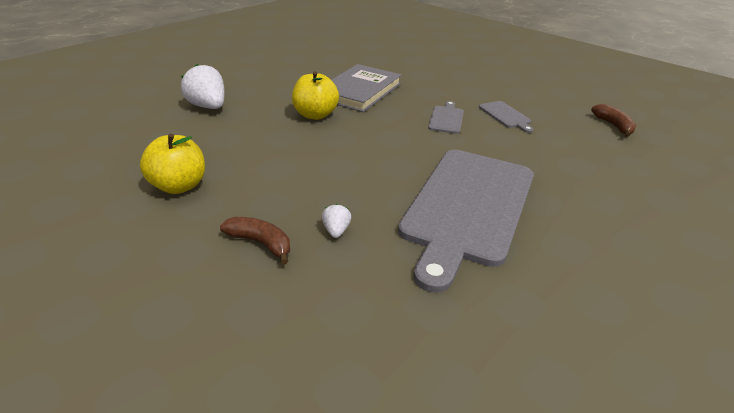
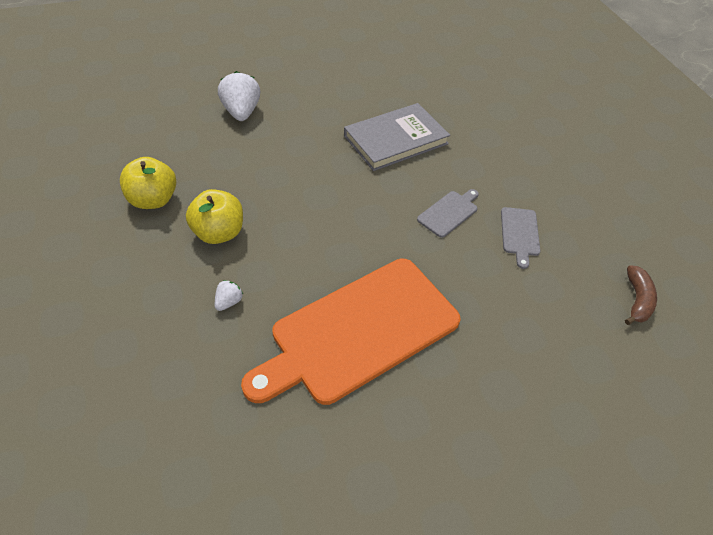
camera: 30 degrees right, 15 degrees up
brown banana [220,217,290,265] -> none
yellow apple [292,71,339,120] -> yellow apple moved to [186,189,243,244]
grey cutting board [398,150,534,293] -> orange cutting board [241,259,461,405]

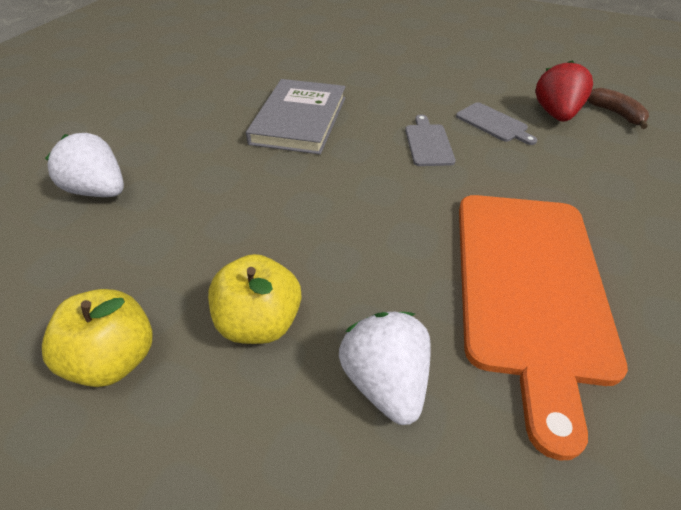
camera: 45 degrees left, 5 degrees down
white strawberry [215,280,243,311] -> white strawberry [339,312,431,425], size x2.05
none -> red strawberry [536,60,593,122]

